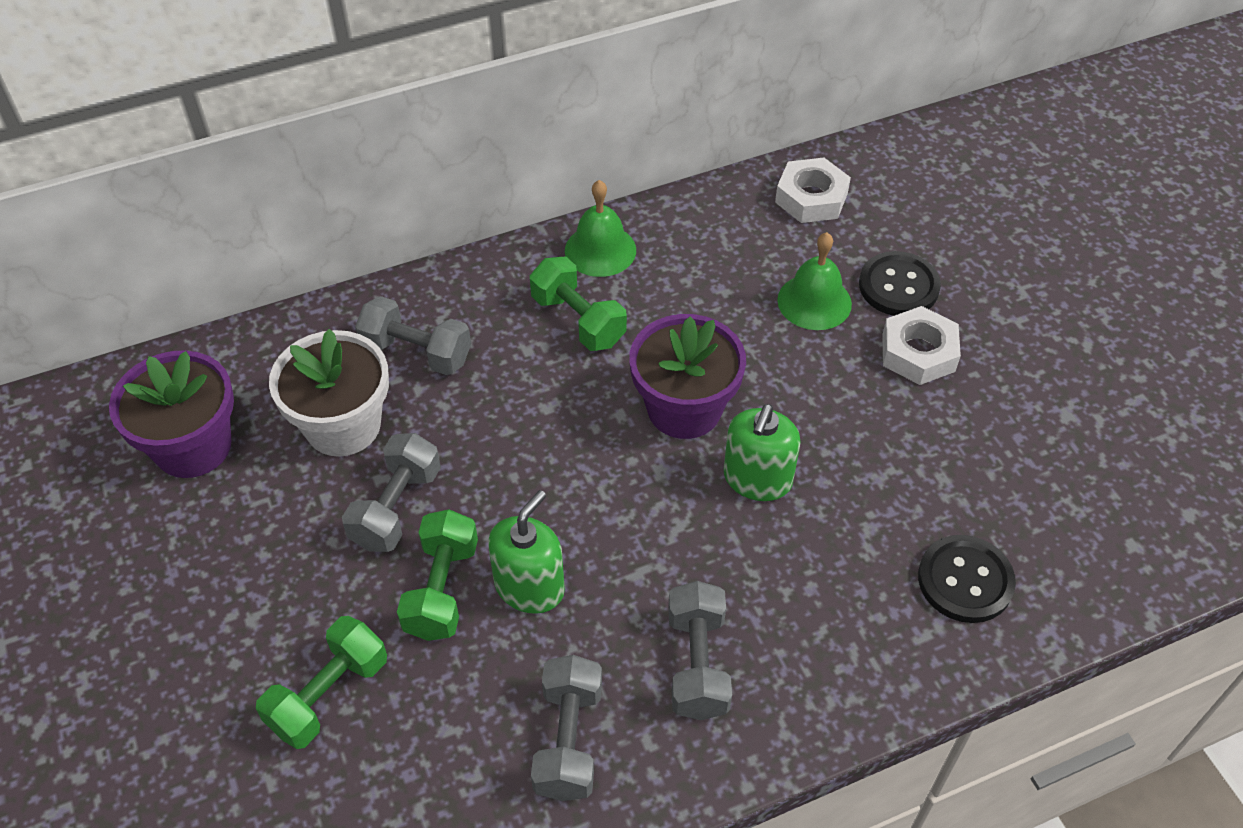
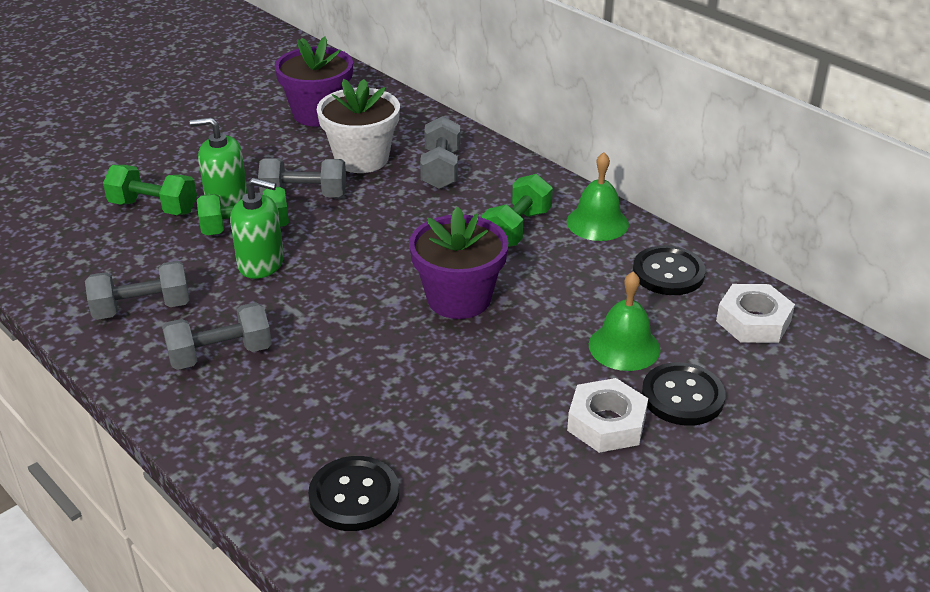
camera: 70 degrees right, 15 degrees down
green soap dispenser [724,404,801,501] -> green soap dispenser moved to [190,117,247,207]
none -> black button [633,246,706,295]

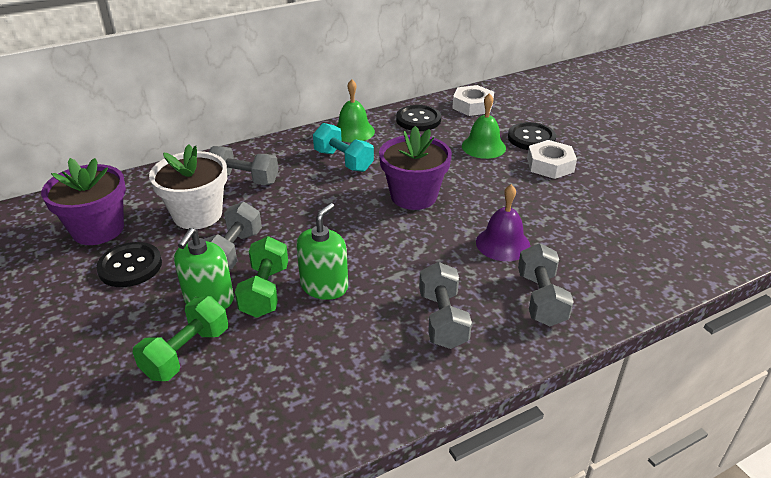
camera: 75 degrees left, 0 degrees up
grey dumbbell [85,261,189,320] -> grey dumbbell moved to [518,243,574,326]
black button [308,456,399,531] -> black button moved to [96,242,162,287]
green dumbbell [482,174,553,247] -> turquoise dumbbell [313,123,374,172]
none -> purple bell [476,184,530,261]

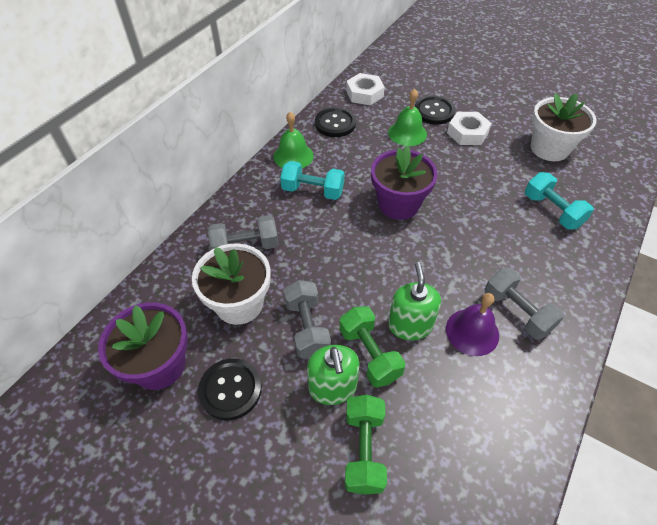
camera: 30 degrees left, 15 degrees up
purple bell [476,184,530,261] -> purple bell moved to [446,293,499,356]
grey dumbbell [518,243,574,326] -> none
none -> turquoise dumbbell [525,172,594,230]
none -> white flower pot [531,93,597,161]

